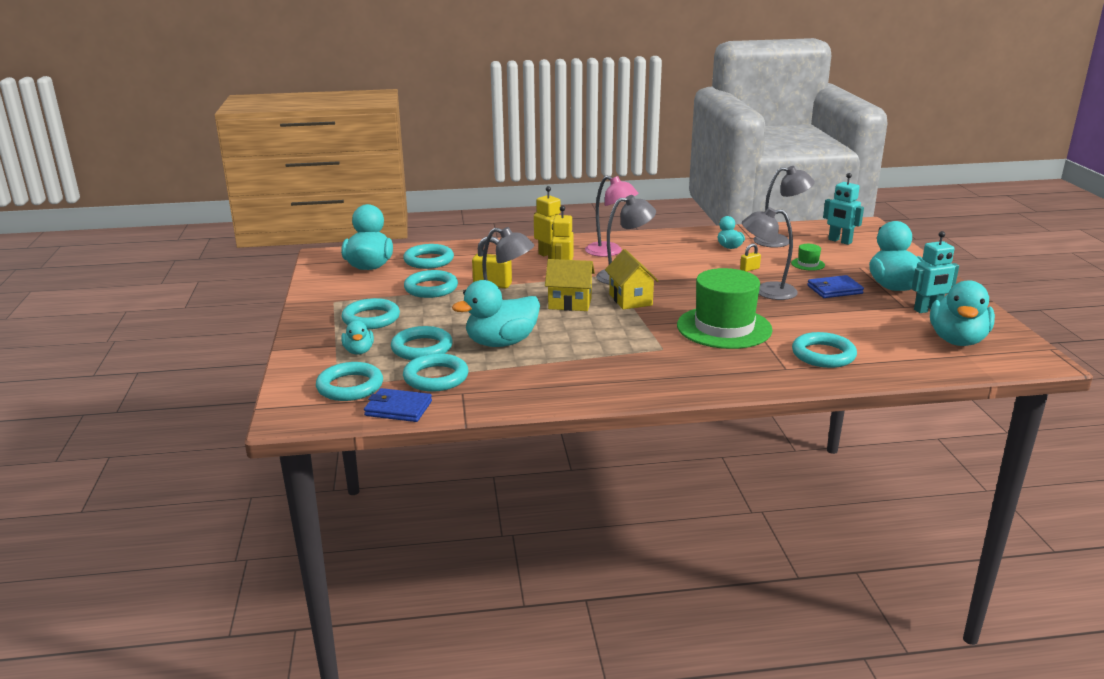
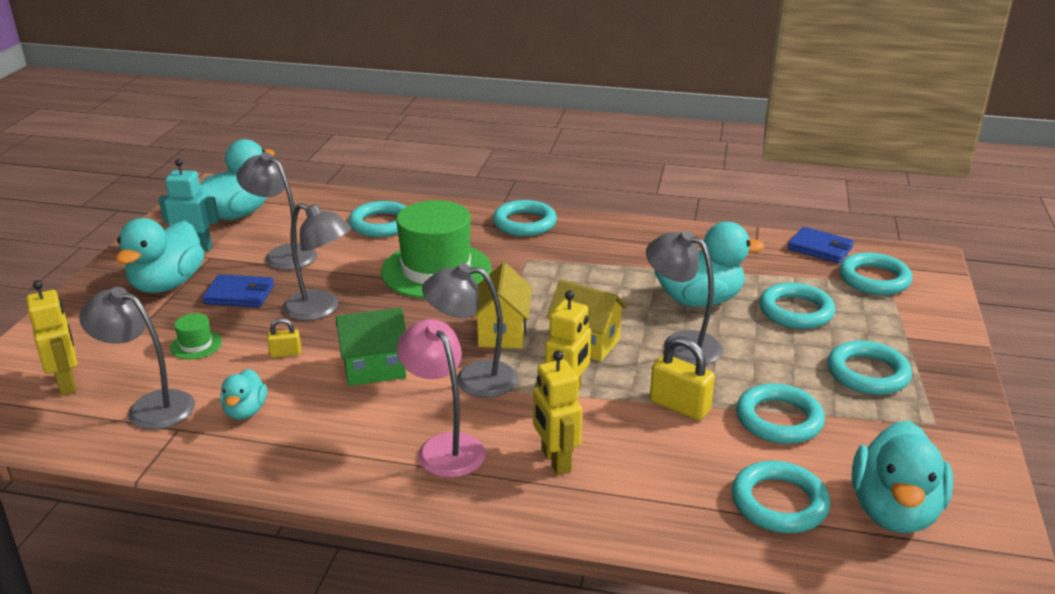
camera: 160 degrees left, 5 degrees up
turquoise duck [341,320,374,355] -> none
turquoise ring [403,353,469,392] -> turquoise ring moved to [493,200,557,236]
turquoise robot [823,173,864,245] -> yellow robot [26,280,77,395]
none -> grey lamp [236,152,317,270]
none -> green house [336,307,406,386]

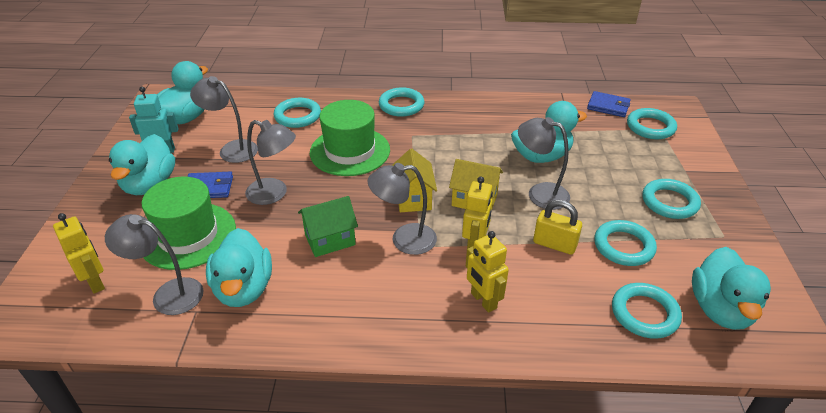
camera: 10 degrees left, 10 degrees up
green hat [170,313,222,359] -> green hat [142,177,236,270], size x2.47
turquoise duck [220,369,267,420] -> turquoise duck [206,228,272,307], size x1.89
yellow padlock [267,318,301,357] -> none
pink lamp [397,319,486,478] -> none
turquoise ring [759,282,835,329] -> none

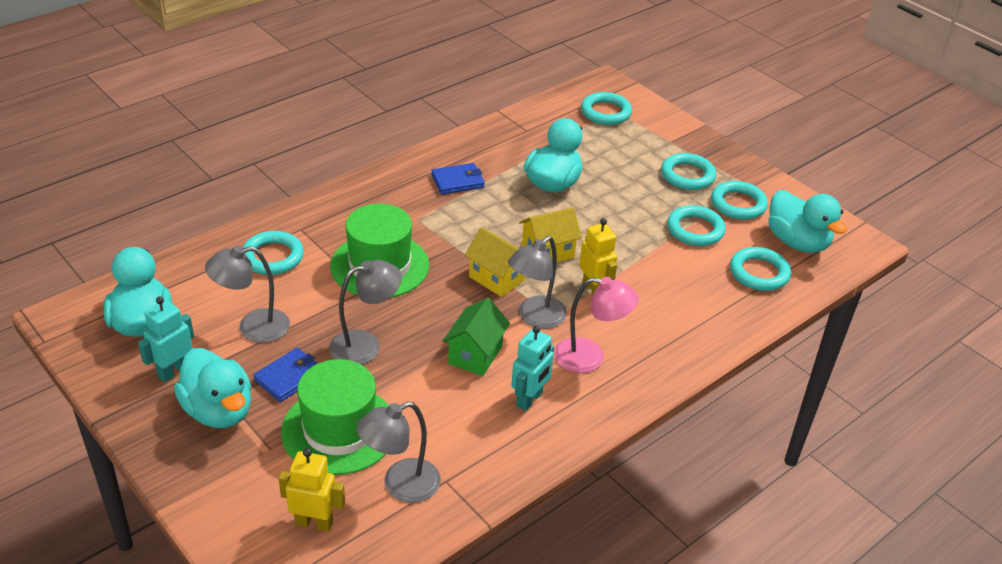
camera: 45 degrees left, 0 degrees up
turquoise duck [206,228,272,307] -> none
turquoise ring [379,87,425,117] -> turquoise ring moved to [711,181,768,220]
yellow robot [466,231,509,313] -> none
grey lamp [518,117,570,210] -> none
yellow padlock [533,200,582,255] -> none
blue wallet [587,91,631,117] -> blue wallet moved to [431,163,485,194]
none -> turquoise robot [511,326,554,411]
none -> pink lamp [554,277,639,373]

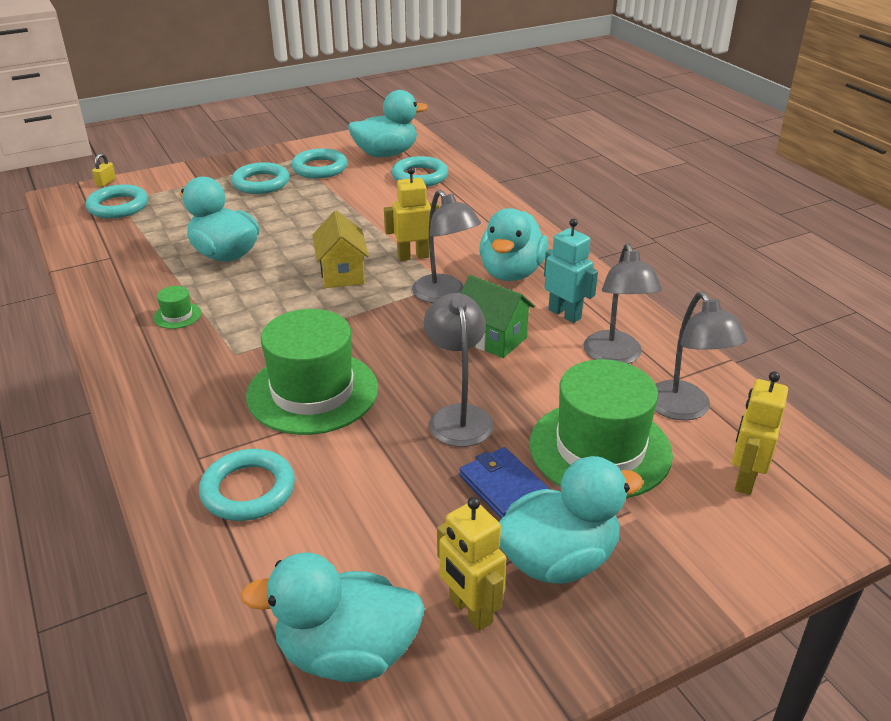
camera: 75 degrees left, 5 degrees down
turquoise robot [138,297,194,382] -> yellow robot [437,497,506,631]
grey lamp [205,245,290,343] -> grey lamp moved to [584,244,662,364]
blue wallet [431,163,485,194] -> green hat [153,286,202,329]
yellow house [464,227,525,297] -> none
pink lamp [554,277,639,373] -> turquoise duck [479,208,549,281]
turquoise ring [667,205,726,246] -> none
none -> yellow padlock [92,153,116,187]

